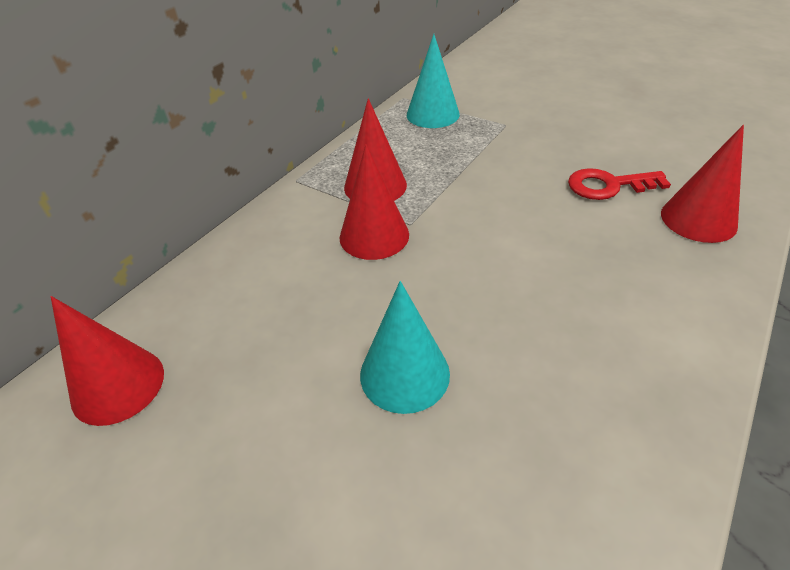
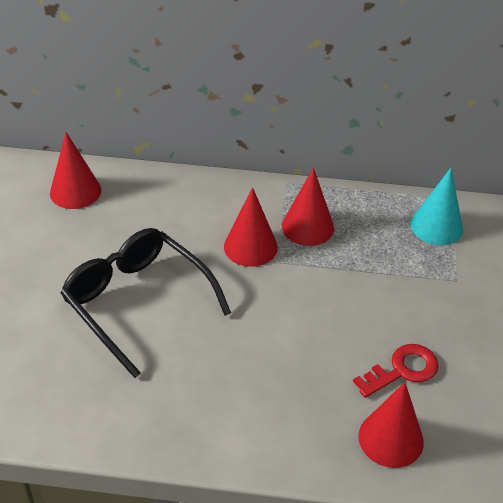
camera: 60 degrees right, 0 degrees up
turquoise cone [360,281,450,414] -> black glasses [61,228,231,378]
red key [568,168,671,200] -> red key turned 90 degrees clockwise [353,344,439,398]

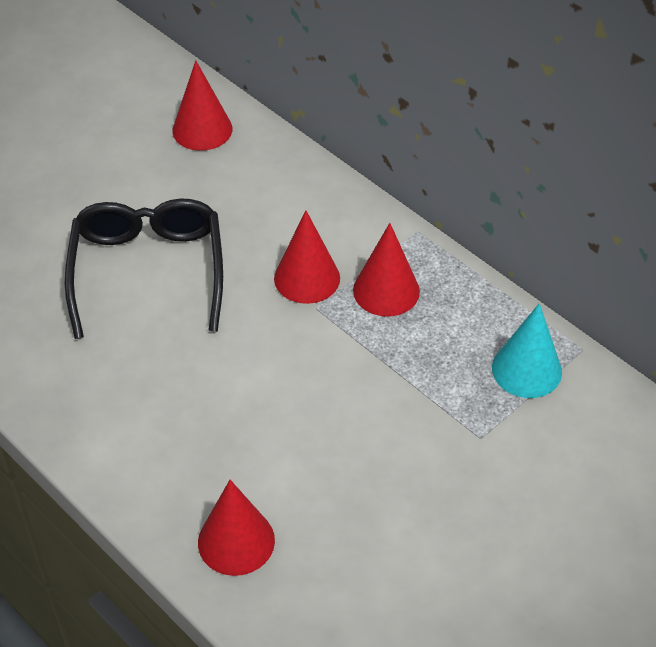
camera: 40 degrees right, 5 degrees up
red key [353,344,439,398] -> none

